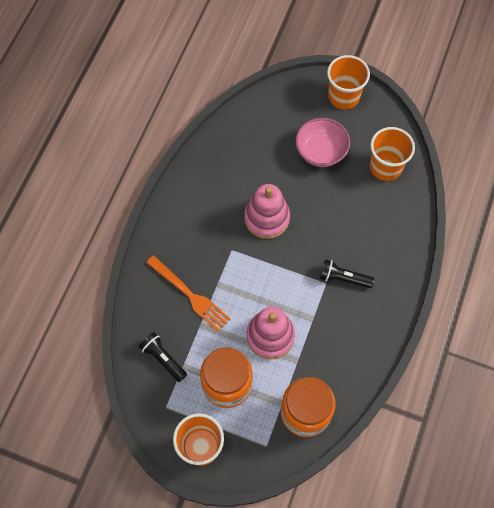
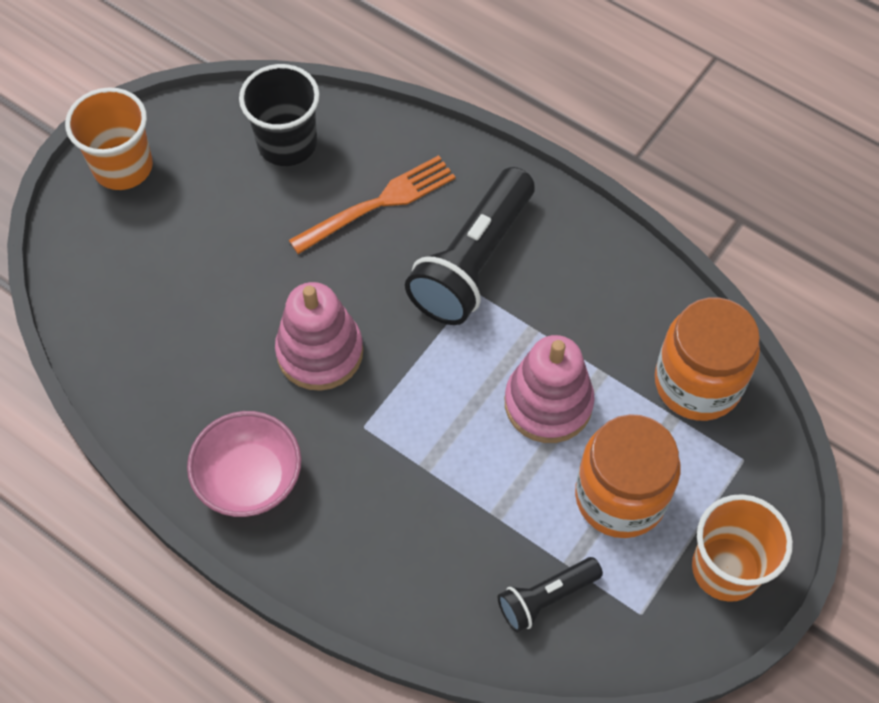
camera: 75 degrees left, 5 degrees down
orange fork [146,255,231,332] -> orange fork moved to [289,155,455,254]
pink bowl [295,118,350,167] -> pink bowl moved to [187,411,301,517]
black flashlight [320,259,374,288] -> black flashlight [405,167,535,325], size x1.88
orange cup [370,127,415,181] -> black cup [239,64,320,166]

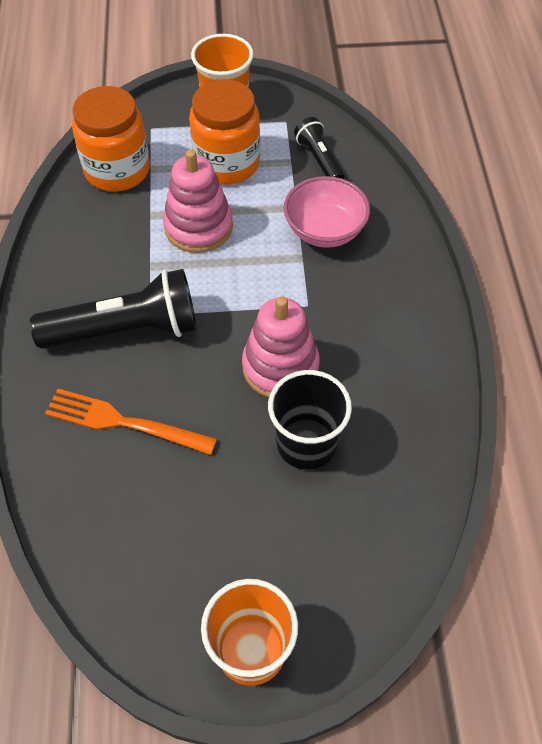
camera: 130 degrees left, 5 degrees down
pink bowl [187,411,301,517] -> pink bowl moved to [284,176,370,248]
black cup [239,64,320,166] -> black cup moved to [268,370,352,470]
black flashlight [498,557,603,633] -> black flashlight turned 135 degrees counterclockwise [294,117,344,179]

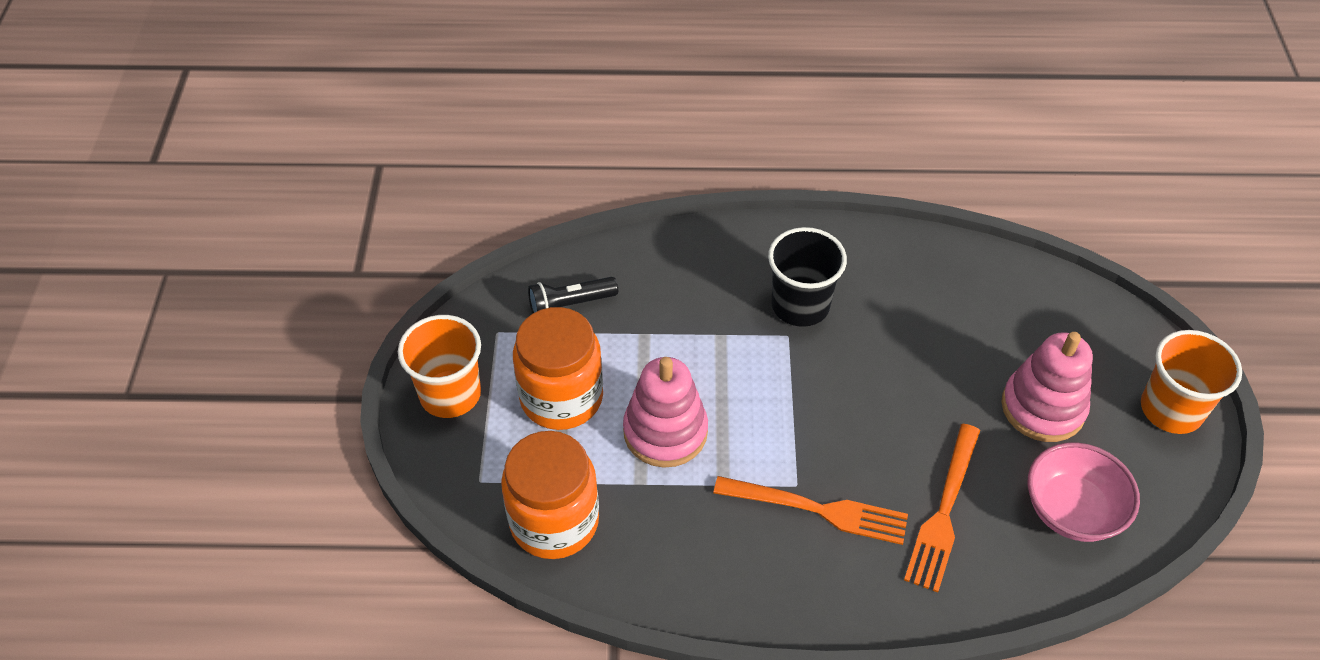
camera: 85 degrees left, 5 degrees down
black flashlight [30,269,197,349] -> orange fork [713,476,908,545]
pink stacking toy [242,297,320,398] -> pink stacking toy moved to [1001,332,1093,442]
black cup [268,370,352,470] -> black cup moved to [768,227,847,327]
pink bowl [284,176,370,248] -> pink bowl moved to [1028,442,1140,542]

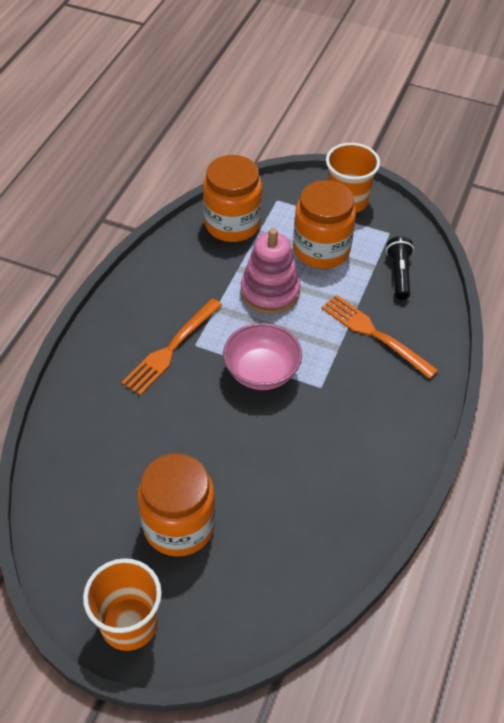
camera: 110 degrees right, 0 degrees up
black cup [768,227,847,327] -> none
orange fork [904,424,980,593] -> orange fork moved to [321,295,438,379]
pink stacking toy [1001,332,1093,442] -> orange jar [138,453,216,557]
pink bowl [1028,442,1140,542] -> pink bowl moved to [223,323,302,390]

